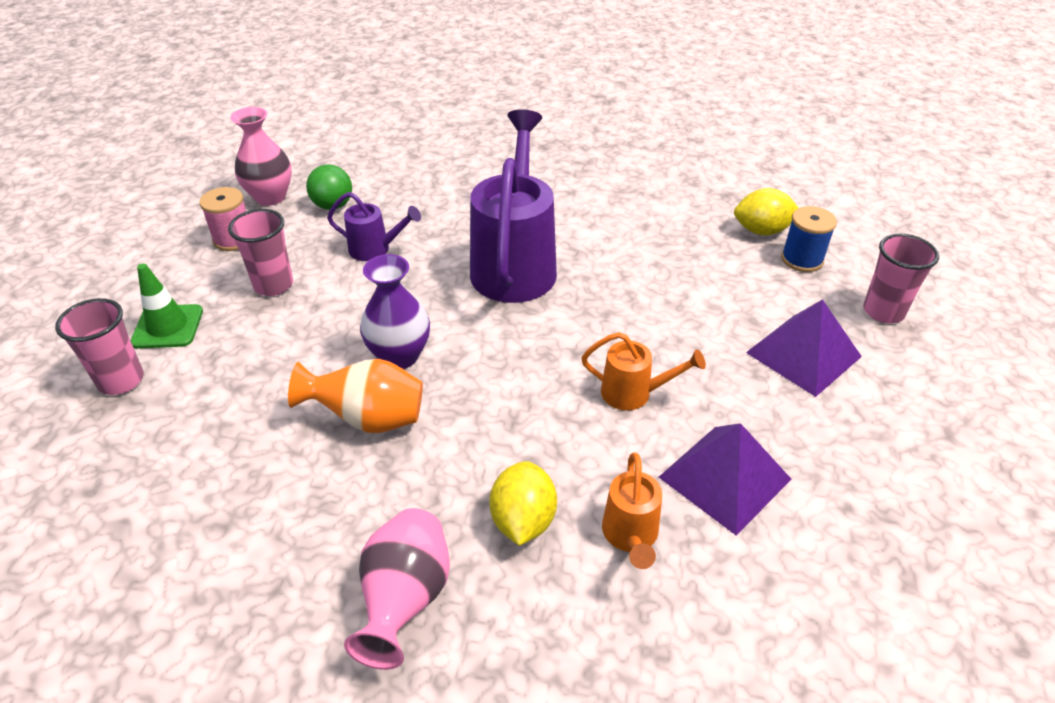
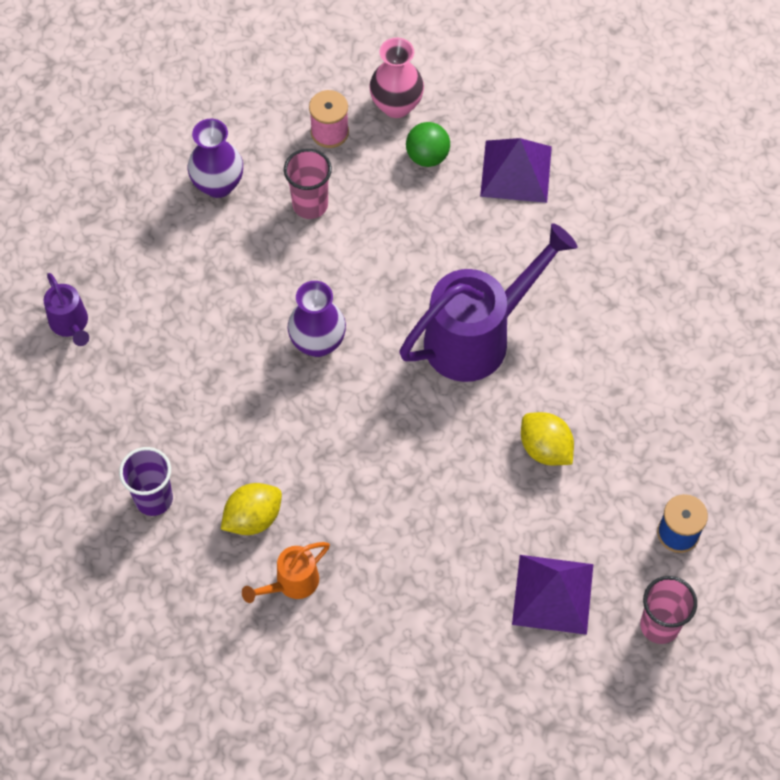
camera: 50 degrees right, 20 degrees up
pink cup [55,298,144,395] -> none
green traffic cone [130,263,203,349] -> purple vase [188,119,243,198]
orange vase [288,359,423,433] -> none
purple watering can [327,192,421,261] -> purple watering can moved to [44,273,89,346]
pink vase [344,508,450,670] -> purple cup [119,447,173,516]
orange watering can [581,332,706,410] -> none
purple pyramid [659,423,792,535] -> purple pyramid moved to [480,138,552,203]
yellow lemon [734,188,799,236] -> yellow lemon moved to [521,412,574,465]

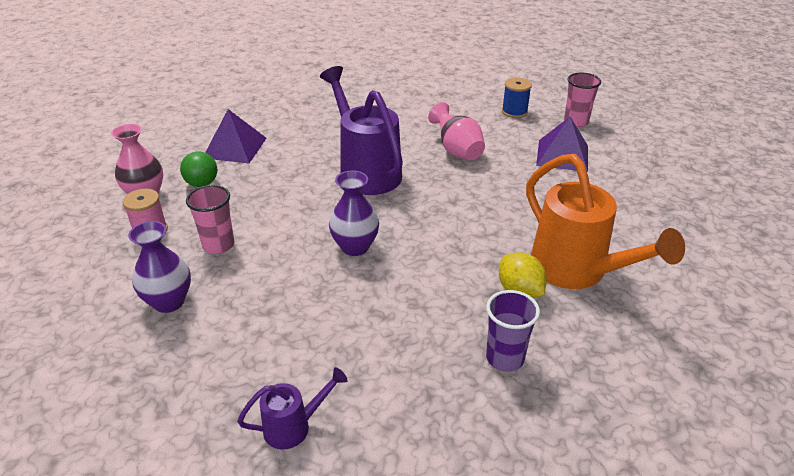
camera: 85 degrees left, 25 degrees down
orange watering can [242,542,330,603] -> orange watering can [526,154,685,289], size x2.10
yellow lemon [521,412,574,465] -> pink vase [428,102,485,160]

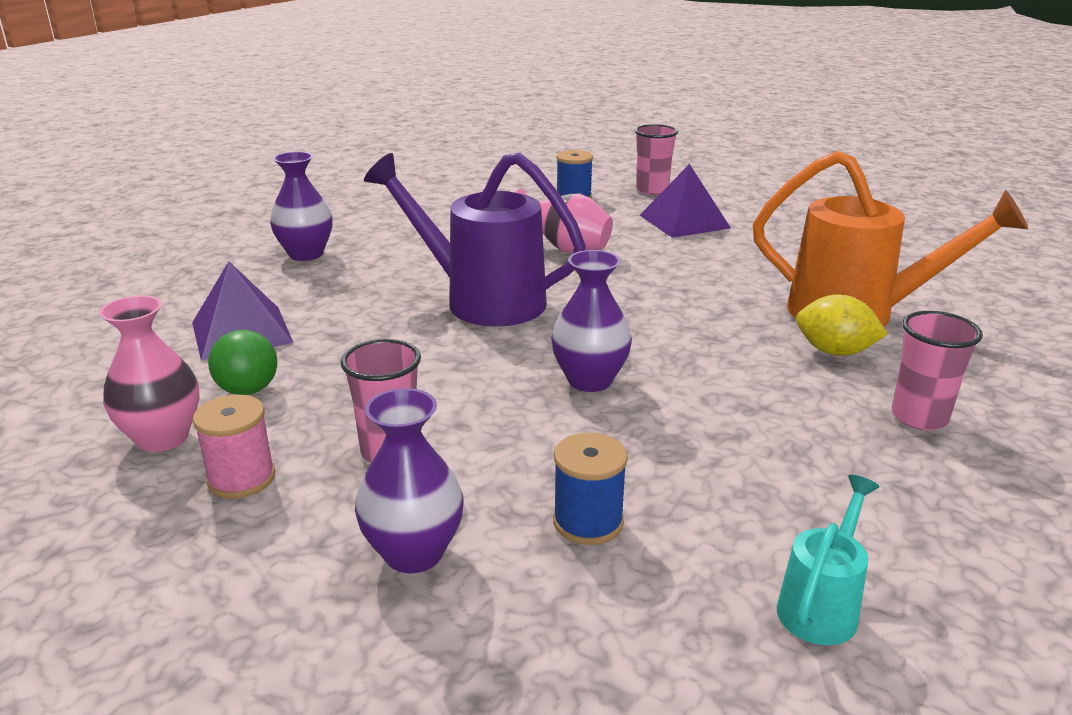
camera: 35 degrees left, 10 degrees down
purple watering can [237,367,347,450] -> turquoise watering can [777,475,880,645]
purple cup [486,290,540,372] -> pink cup [892,311,983,431]
none -> purple vase [270,152,333,261]
none -> blue spool [553,433,628,545]

